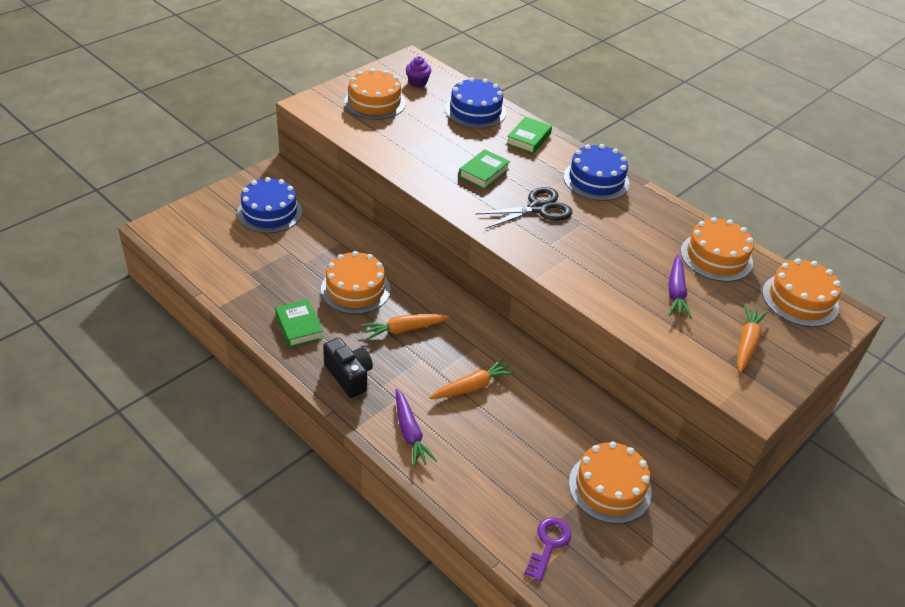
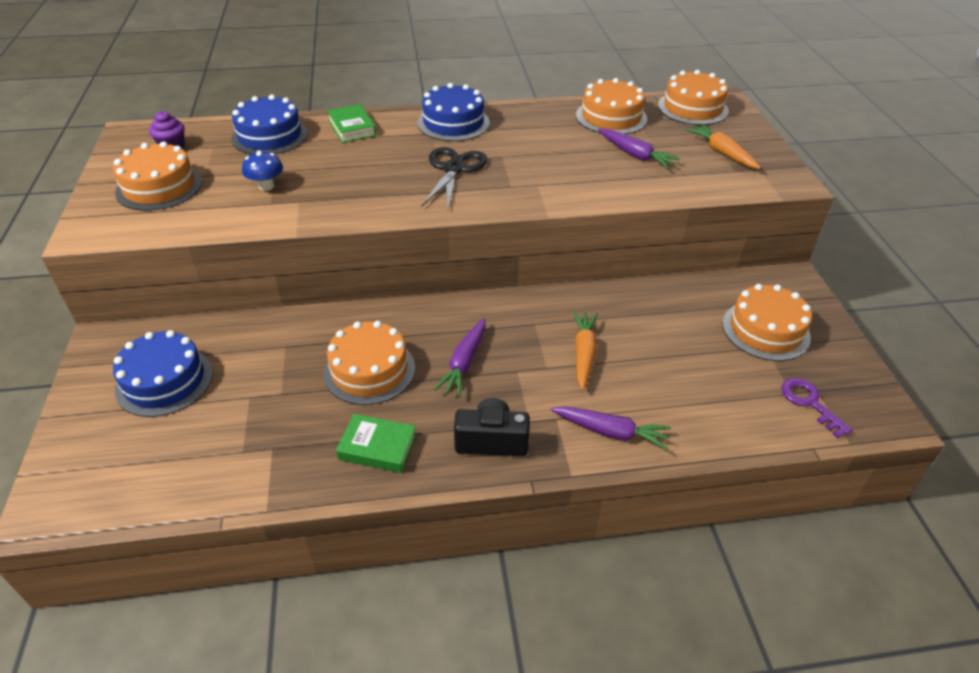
camera: 50 degrees left, 0 degrees up
orange carrot [362,314,449,340] -> purple carrot [434,318,486,397]
green book [459,149,510,190] -> none
none -> blue mushroom [242,151,283,191]

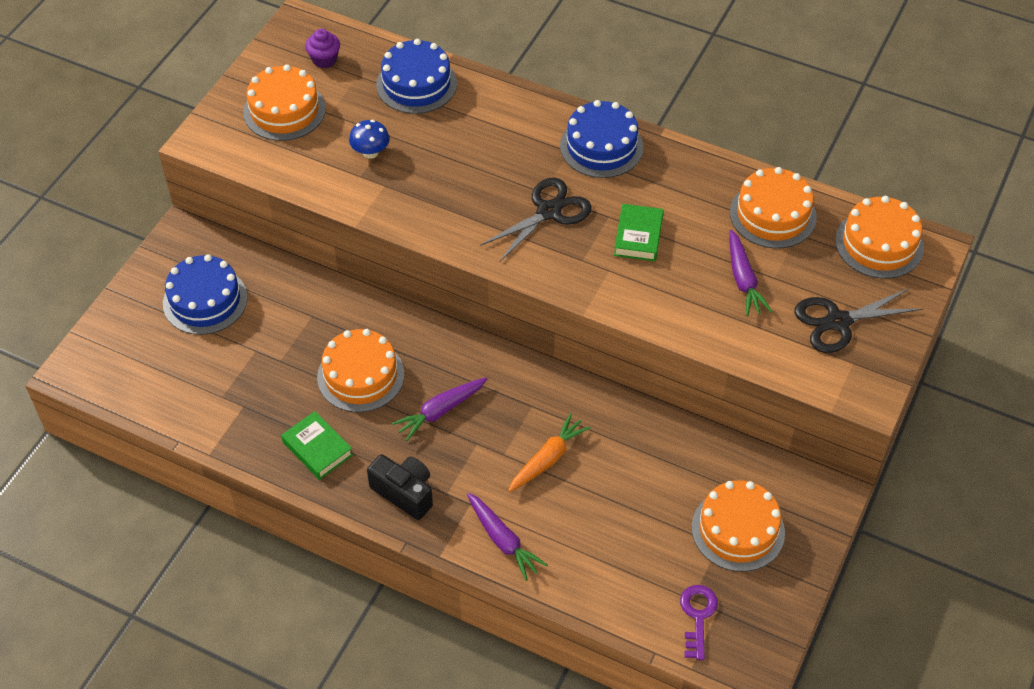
camera: 35 degrees right, 10 degrees up
green book [327,104,376,143] -> green book moved to [614,204,664,261]
orange carrot [686,124,761,169] -> black scissors [794,288,923,353]

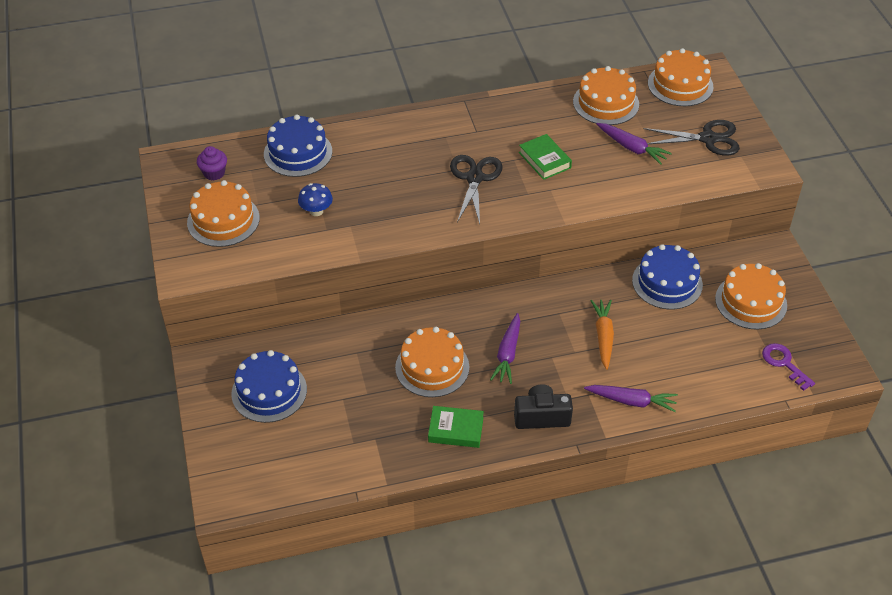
camera: 40 degrees left, 5 degrees down
blue cake [560,100,644,178] -> blue cake moved to [632,244,703,310]
black scissors [794,288,923,353] -> black scissors turned 120 degrees counterclockwise [643,120,740,156]

